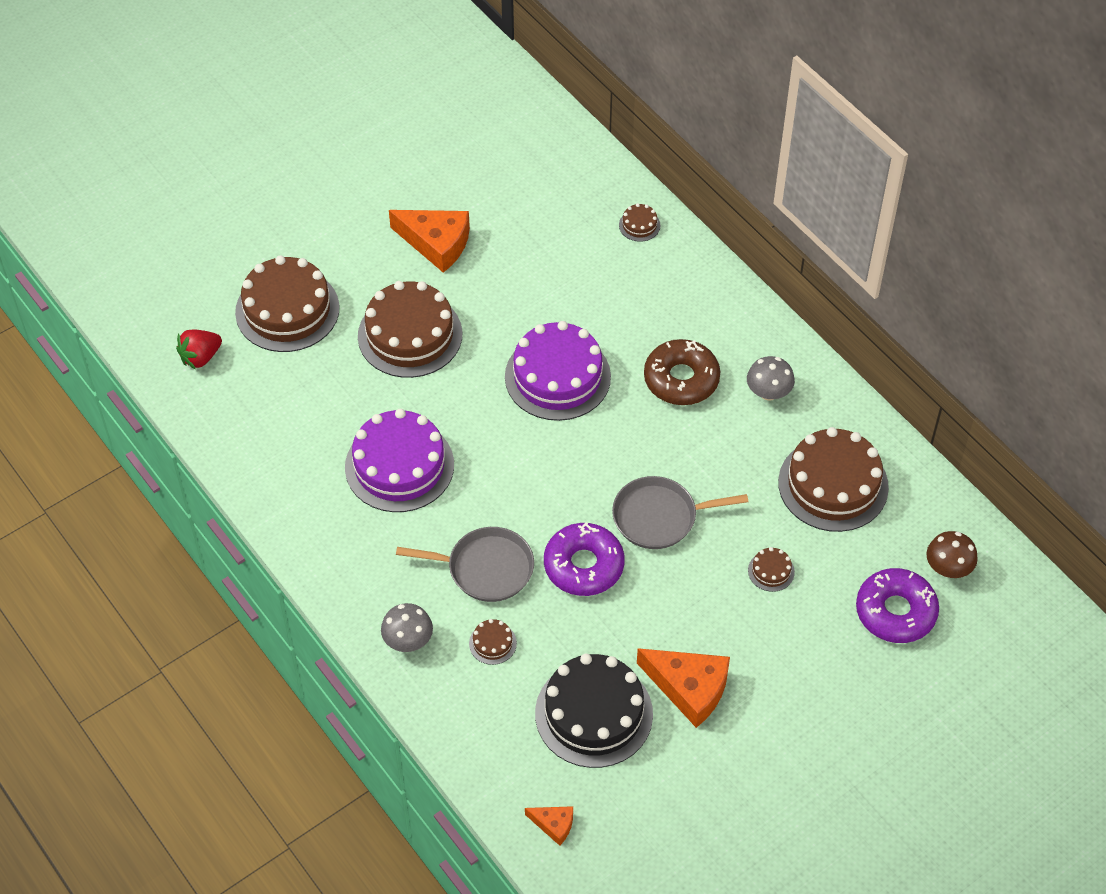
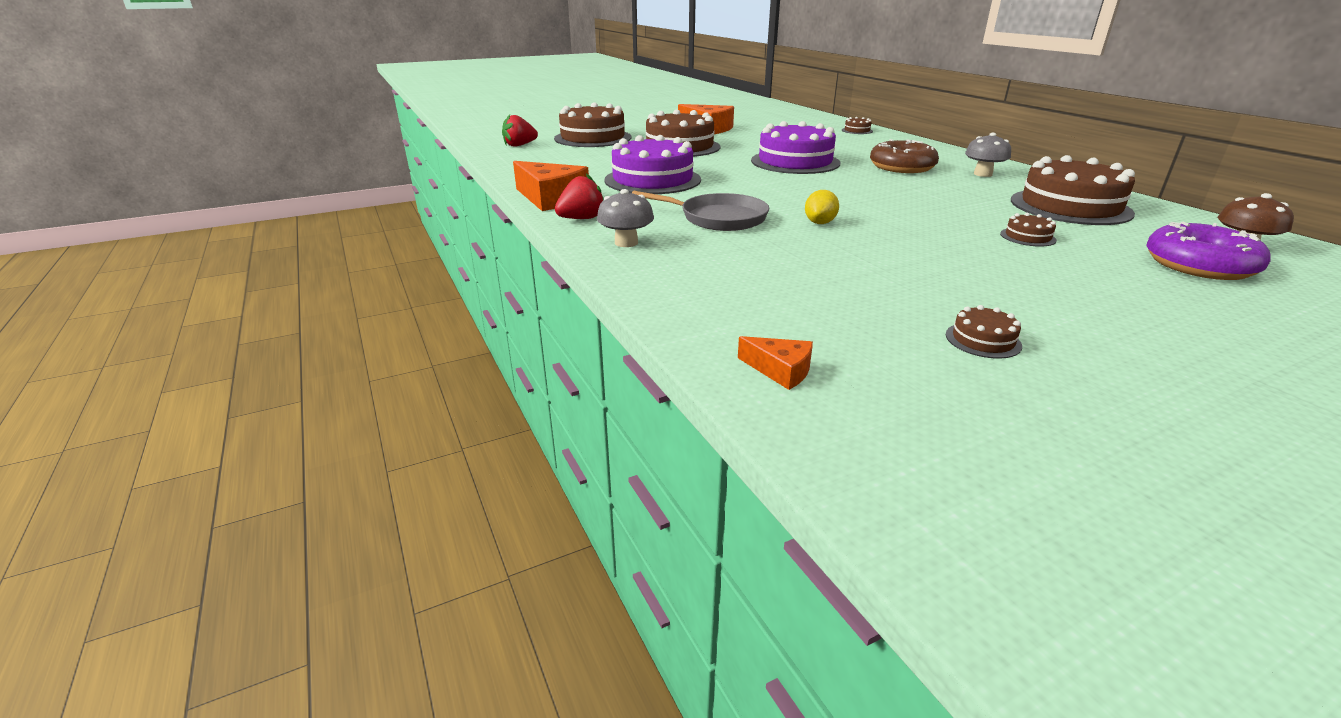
camera: 10 degrees right, 25 degrees down
brown cake [469,619,517,665] -> brown cake moved to [946,305,1022,359]
black cake [535,654,653,768] -> none
purple donut [544,522,625,596] -> yellow lemon [805,190,839,224]
grey pan [612,476,748,549] -> none
orange cheese [637,648,730,728] -> orange cheese moved to [513,161,589,211]
none -> red strawberry [555,174,604,219]

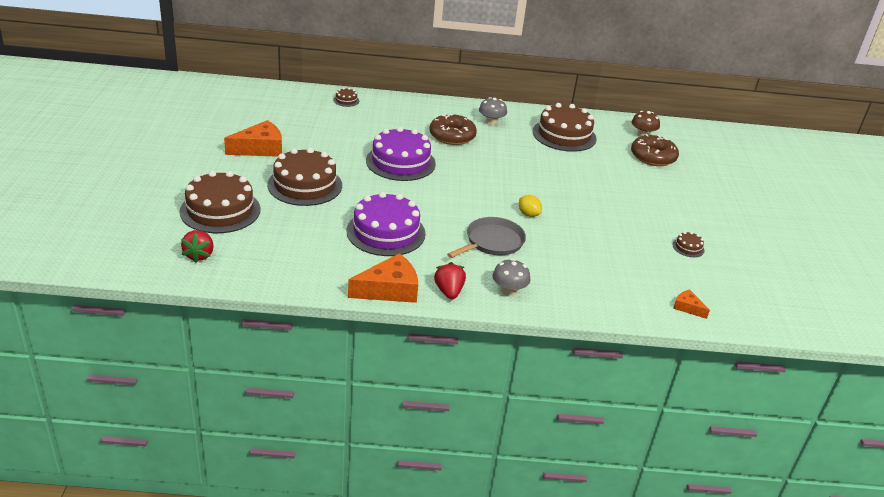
camera: 65 degrees left, 5 degrees up
orange cheese [738,336,813,390] -> orange cheese turned 105 degrees counterclockwise [673,289,710,319]
brown cake [1000,213,1057,247] -> none
purple donut [1146,222,1271,280] -> brown donut [631,134,679,166]

